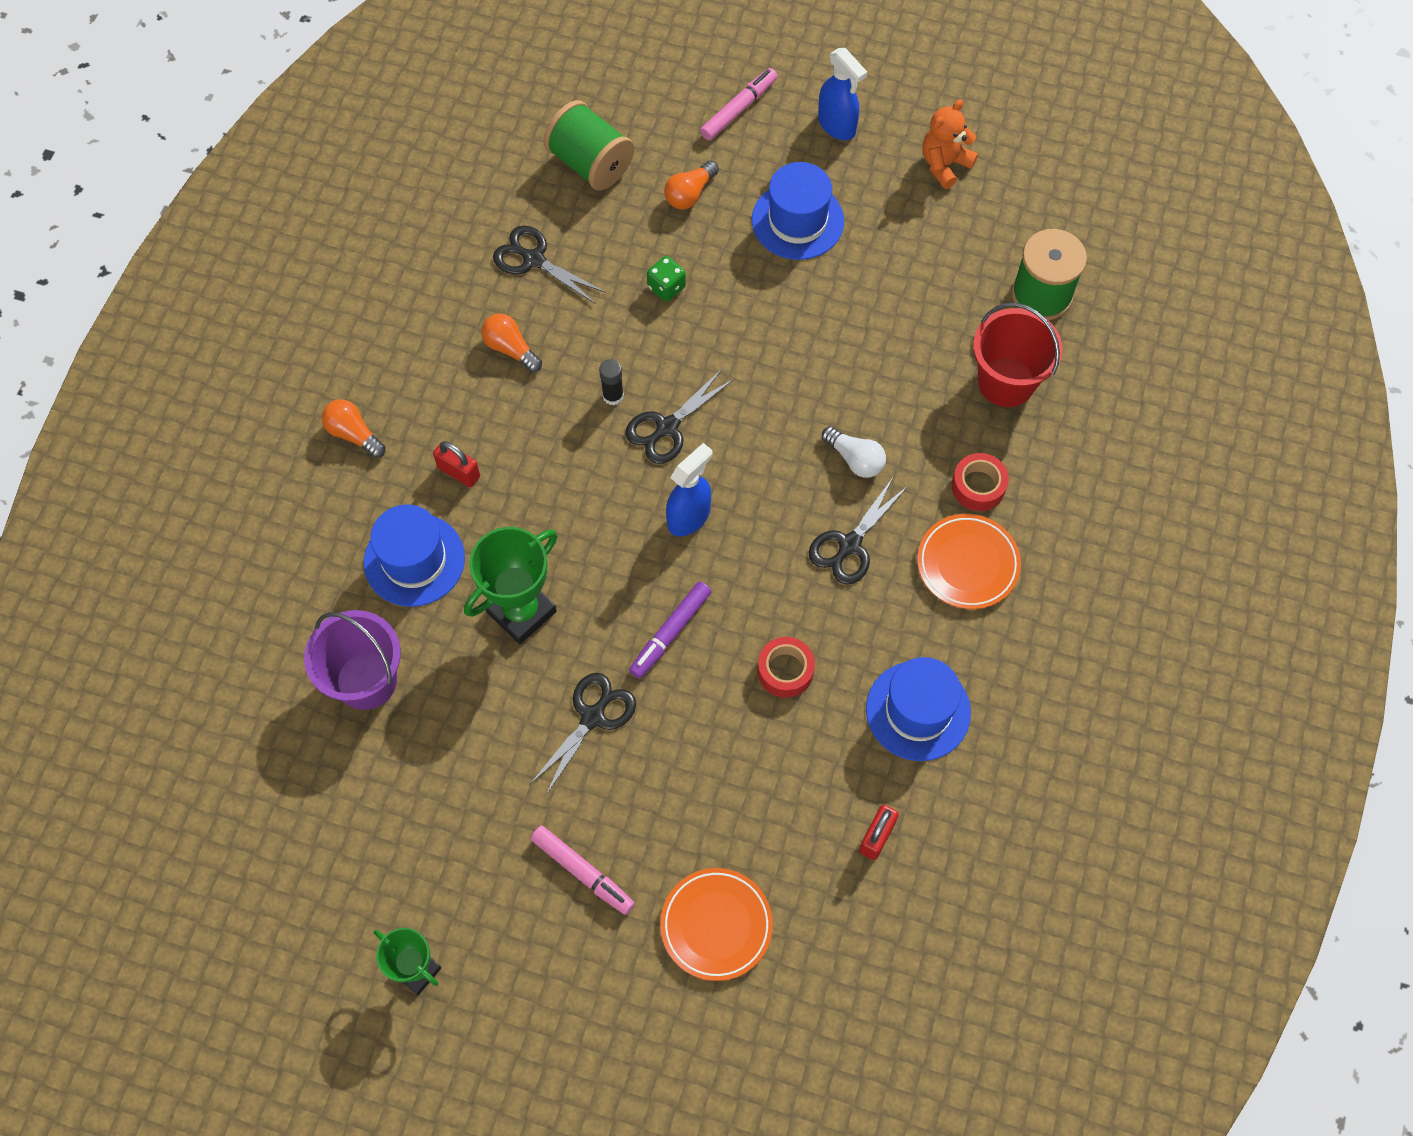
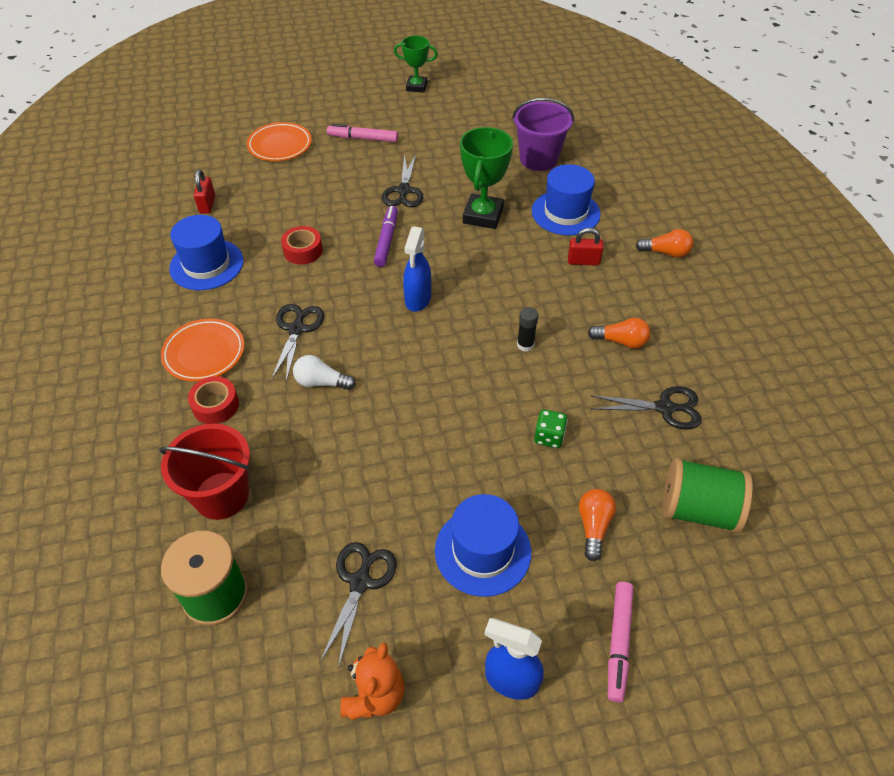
camera: 150 degrees right, 15 degrees down
black scissors [625,369,735,464] -> black scissors moved to [320,542,397,668]

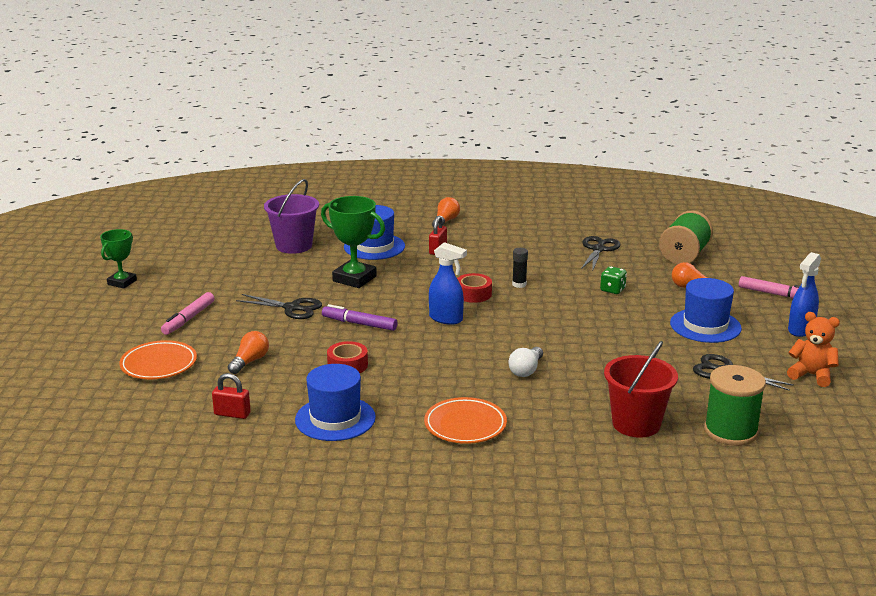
camera: 75 degrees left, 25 degrees down
red tape [188,376,239,424] -> red tape moved to [457,273,492,303]
black scissors [271,304,325,382] -> none
orange light bulb [588,318,651,349] -> orange light bulb moved to [228,331,269,374]

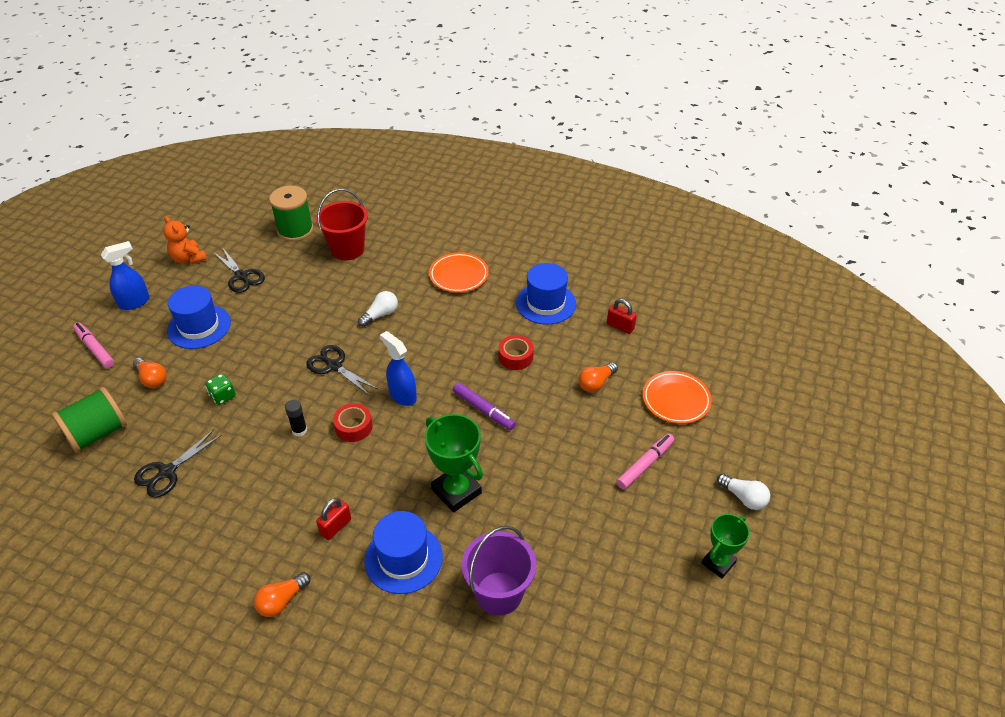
camera: 160 degrees left, 20 degrees up
black scissors [236,294,322,319] -> black scissors moved to [306,345,379,396]
none -> white light bulb [717,473,770,510]

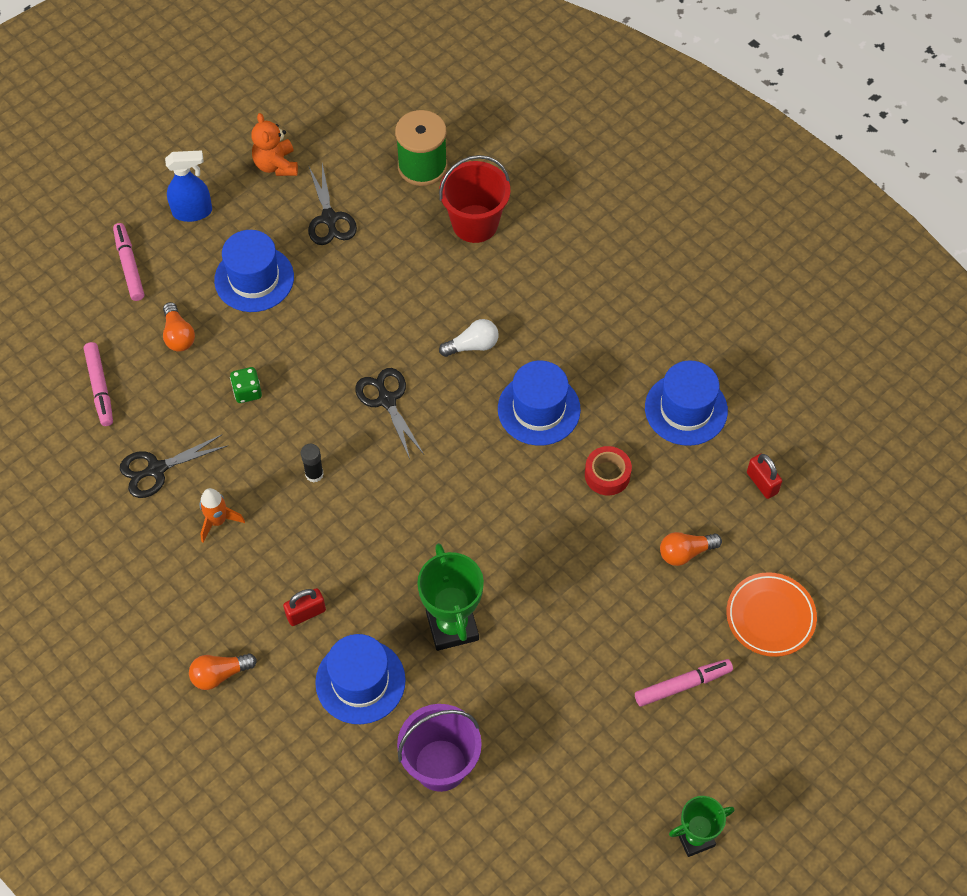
camera: 25 degrees right, 15 degrees up
green spool [52,387,127,453] -> pink marker [84,342,113,426]
red tape [333,403,373,442] -> none
blue spray bottle [380,331,417,406] -> none
orange plate [429,252,489,293] -> none
purple marker [453,382,516,430] -> none
white light bulb [717,473,770,510] -> none
none -> orange rocket [200,488,245,543]
none -> blue hat [498,360,581,446]

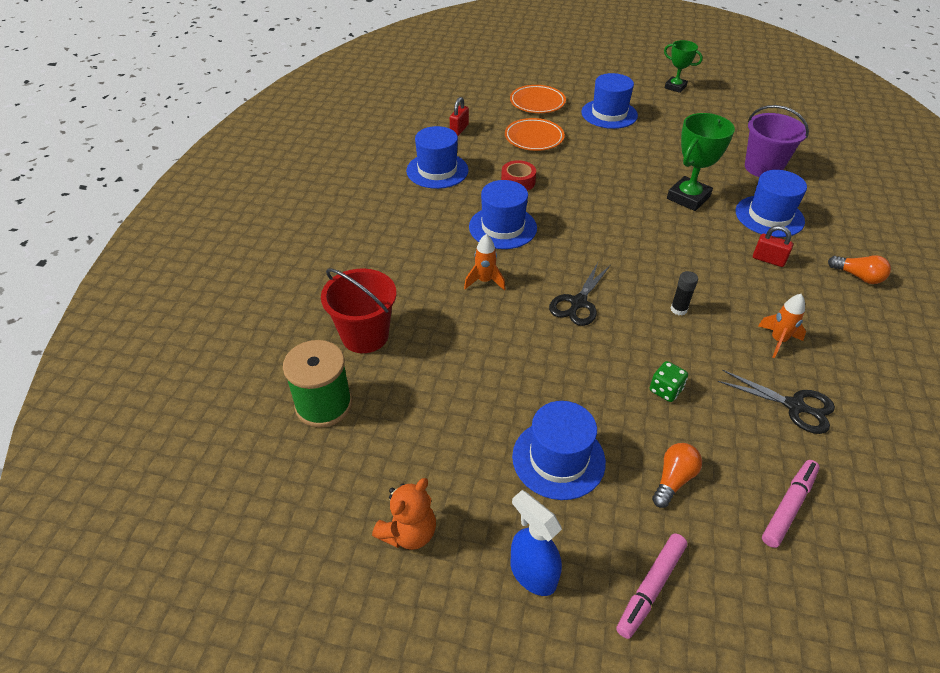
camera: 125 degrees left, 15 degrees down
black scissors [308,164,357,245] -> none
white light bulb [439,319,499,357] -> orange rocket [464,234,505,291]
pink marker [635,659,733,707] -> blue hat [581,73,638,129]
orange light bulb [660,532,722,566] -> orange plate [505,118,565,151]

